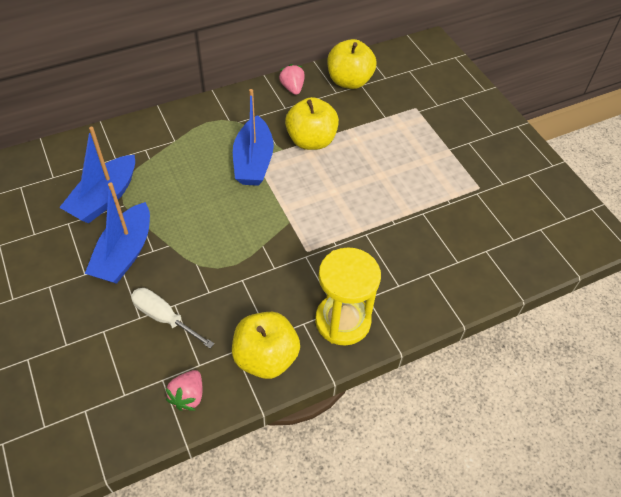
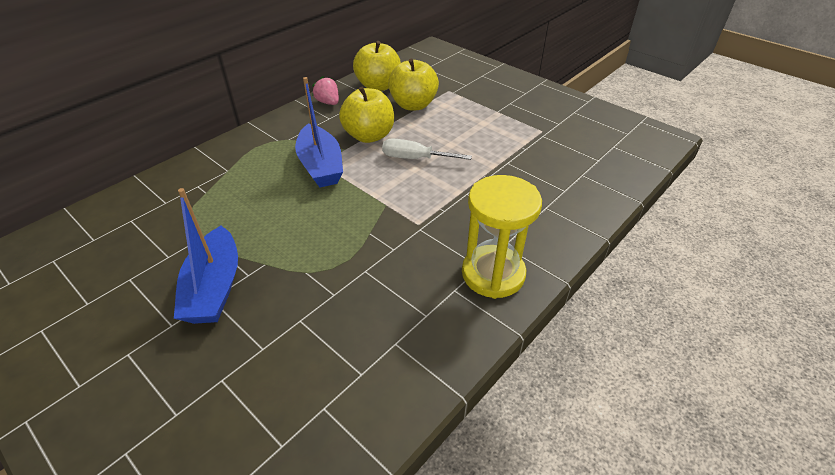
camera: 20 degrees left, 10 degrees down
blue boat [59,127,135,224] -> none
white screwdriver [131,288,214,348] -> white screwdriver moved to [382,139,472,160]
pink strawberry [166,370,202,411] -> none
yellow apple [232,312,300,379] -> yellow apple moved to [388,58,439,110]

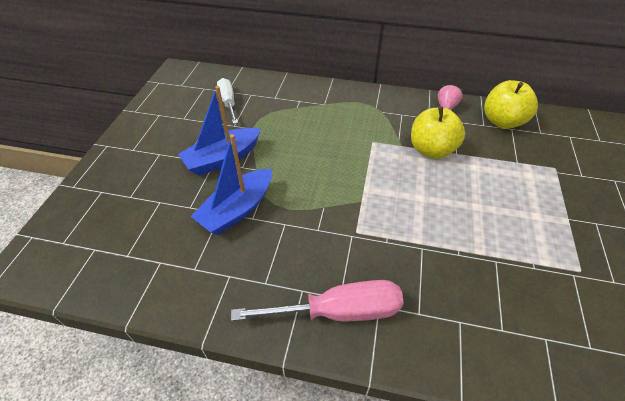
camera: 60 degrees right, 5 degrees up
blue boat [295,77,343,187] -> blue boat moved to [190,134,272,235]
white screwdriver [382,139,472,160] -> white screwdriver moved to [217,78,238,124]
yellow apple [388,58,439,110] -> none
yellow hourglass [462,175,542,299] -> pink screwdriver [231,280,403,321]

